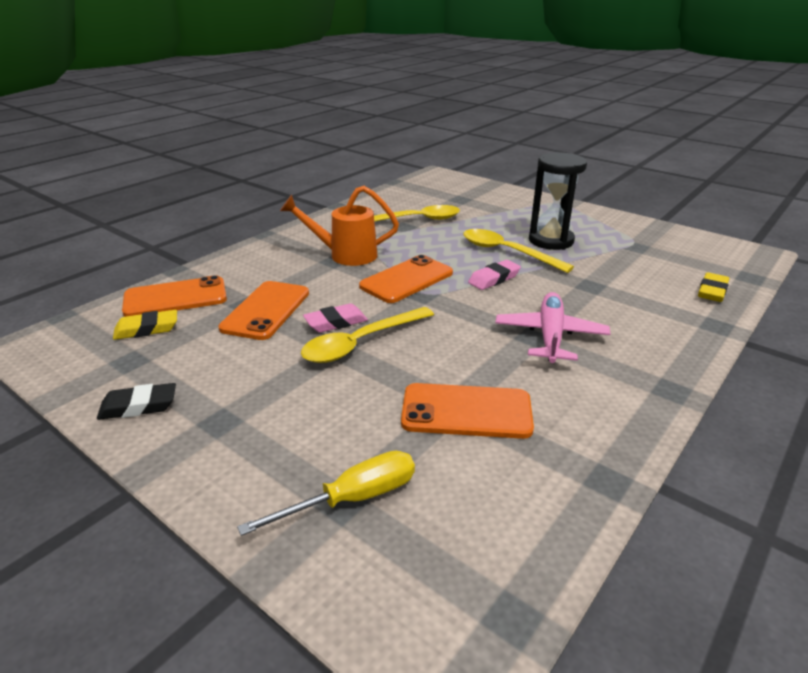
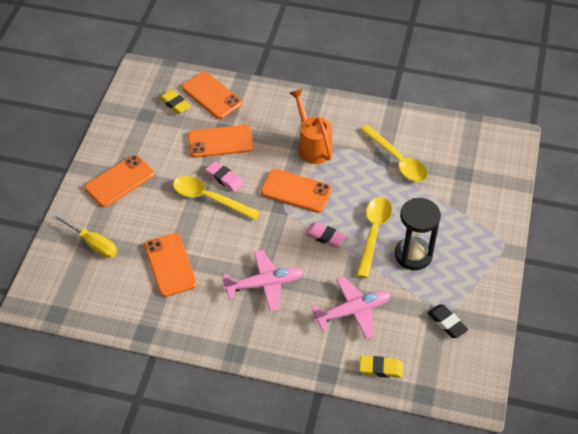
camera: 65 degrees right, 20 degrees up
black eraser [97,383,176,420] -> black eraser moved to [428,304,468,338]
none -> orange phone [85,155,154,207]
none -> pink plane [311,276,391,339]

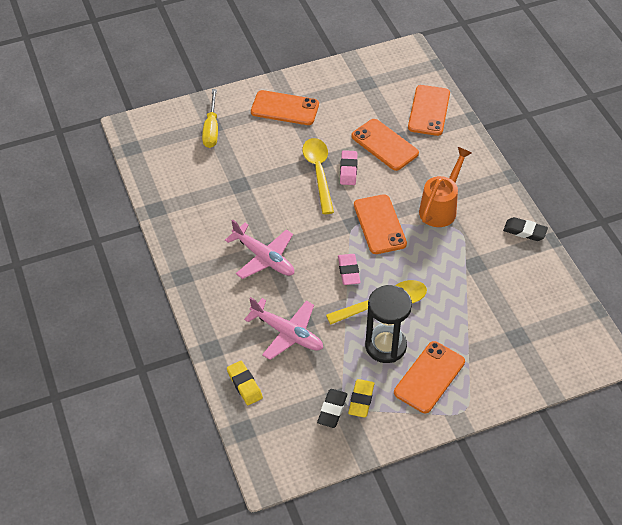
camera: 55 degrees right, 0 degrees up
orange phone [144,233,197,297] -> orange phone moved to [394,341,465,413]
yellow eraser [159,90,191,114] -> yellow eraser moved to [348,379,374,418]
yellow spoon [361,125,428,182] -> none
none -> black eraser [503,217,548,241]

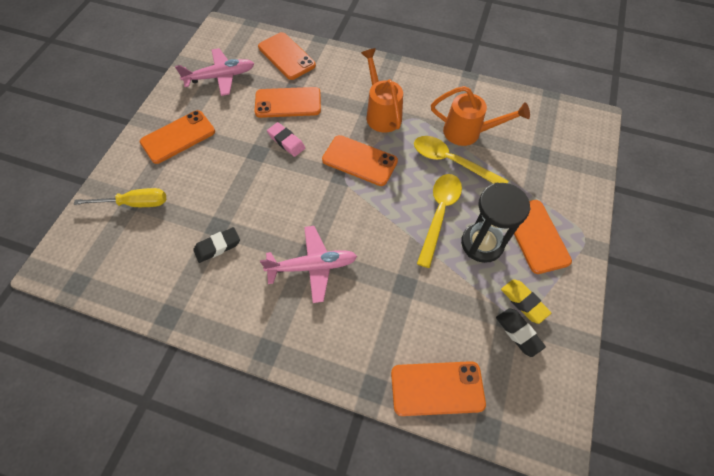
camera: 50 degrees left, 10 degrees up
yellow screwdriver [202,89,218,148] -> yellow screwdriver turned 45 degrees counterclockwise [74,188,166,207]
yellow eraser [227,361,263,405] -> orange phone [391,361,486,416]
pink plane [244,297,323,360] -> pink plane moved to [175,48,254,96]
yellow spoon [302,138,334,214] -> yellow spoon moved to [414,136,509,184]
pink eraser [338,254,360,285] -> none
black eraser [503,217,548,241] -> black eraser moved to [193,227,240,263]
none -> orange watering can [431,86,530,146]

